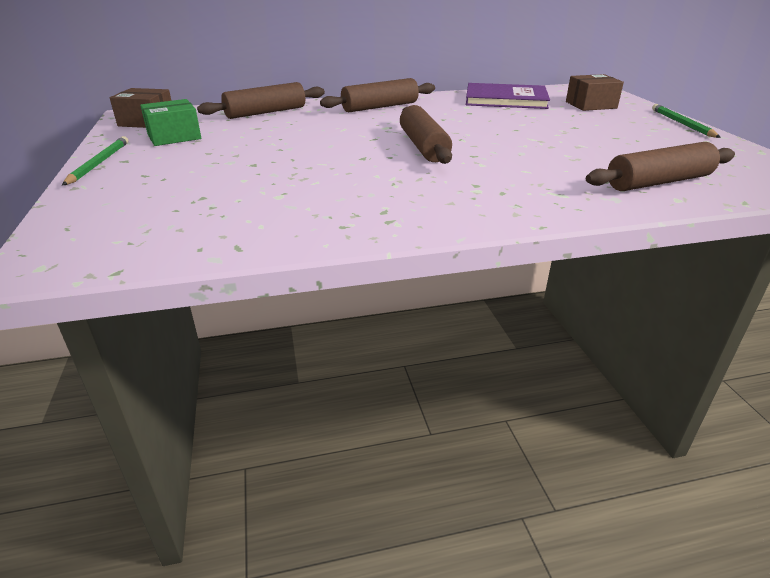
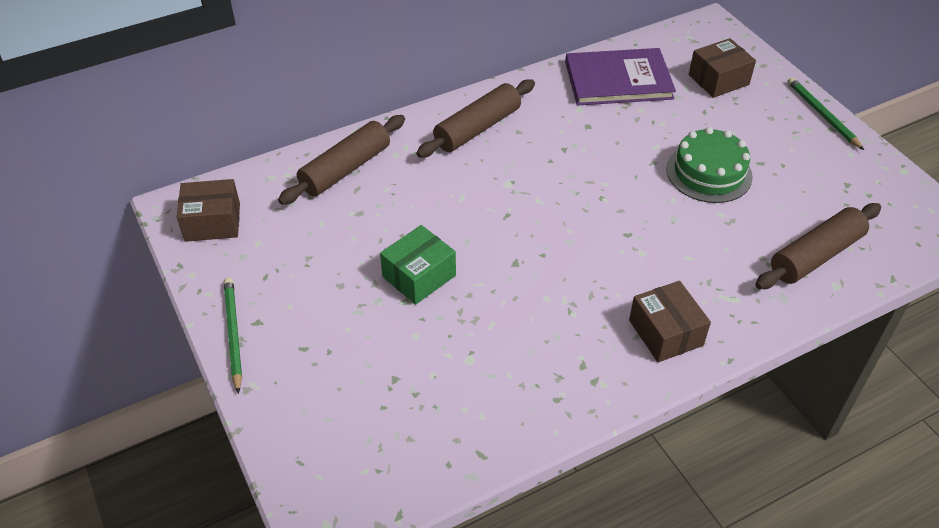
camera: 15 degrees left, 15 degrees up
green box [140,99,201,146] -> green box moved to [380,225,456,305]
brown rolling pin [400,105,452,164] -> none
none -> brown box [629,281,711,362]
none -> green cake [666,127,753,203]

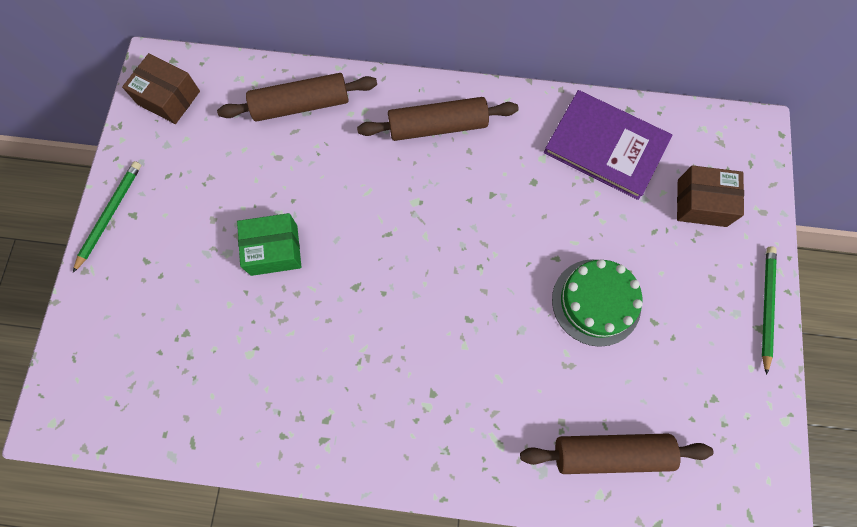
camera: 35 degrees right, 25 degrees up
brown box [629,281,711,362] -> none

